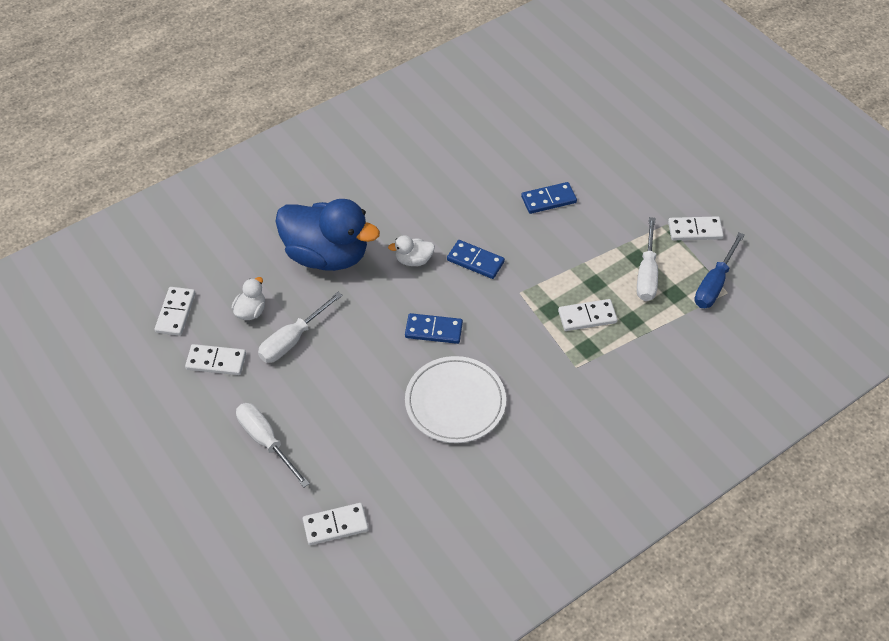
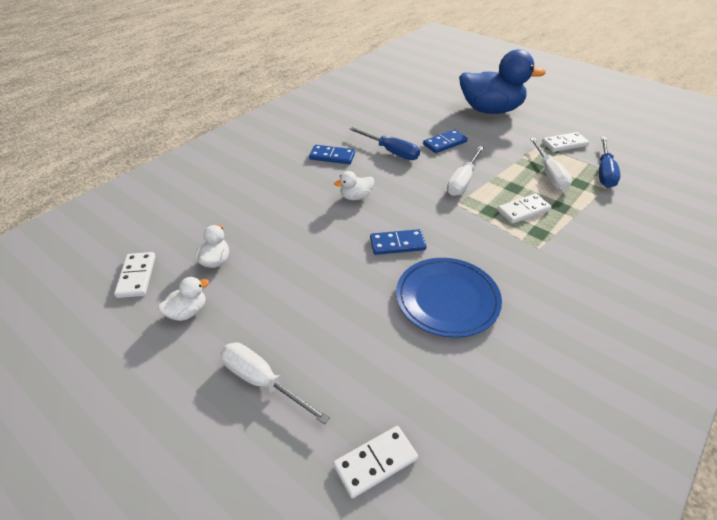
camera: 15 degrees left, 10 degrees down
white domino [185,344,246,375] -> white duck [158,277,209,321]
white screwdriver [258,292,343,363] -> white screwdriver moved to [447,146,484,196]
blue duck [275,199,380,271] -> blue duck moved to [459,49,546,114]
white plate [405,356,506,443] -> blue plate [396,258,502,338]
blue domino [447,240,505,279] -> blue domino moved to [309,145,355,164]
none -> blue screwdriver [349,127,420,160]

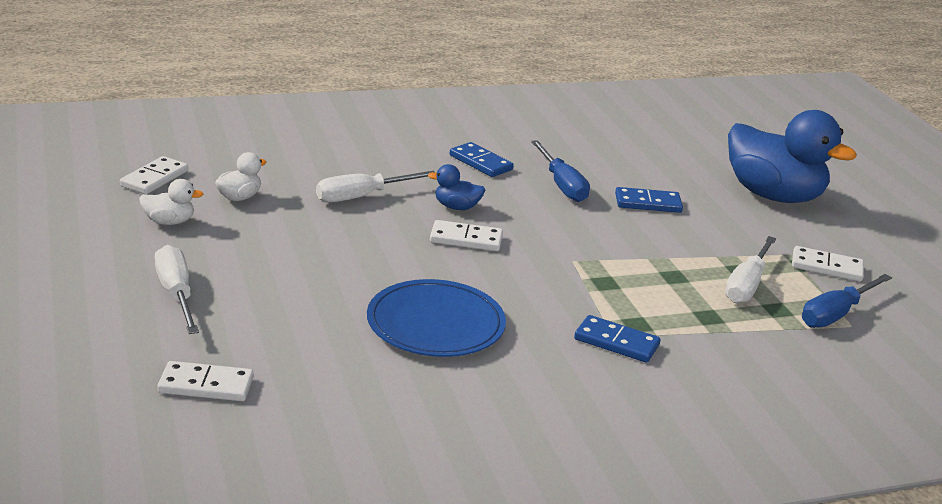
camera: 30 degrees right, 15 degrees down
white duck [334,171,374,200] -> blue duck [428,164,485,210]
blue domino [370,229,426,255] -> blue domino moved to [574,315,661,363]
white screwdriver [447,146,484,196] -> white screwdriver moved to [316,171,434,203]
white domino [497,194,551,224] -> white domino moved to [430,220,503,251]

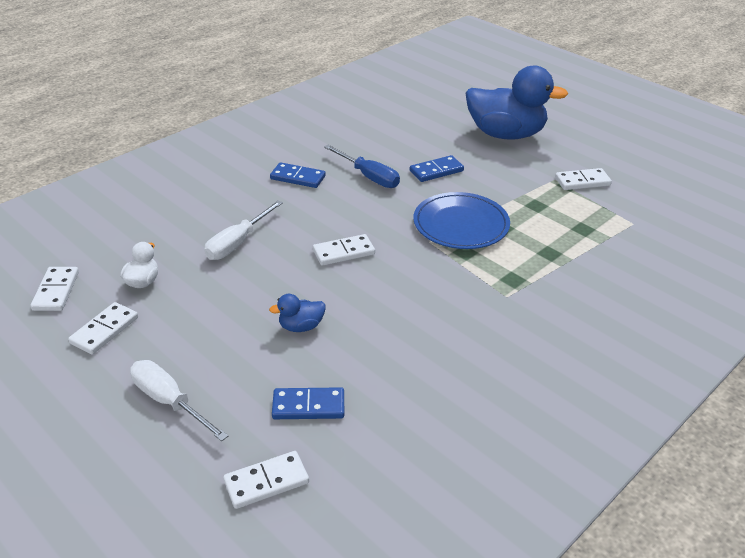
camera: 25 degrees left, 10 degrees up
white duck [139,179,204,225] -> white domino [68,302,138,355]
blue plate [367,279,506,357] -> blue plate moved to [413,192,510,249]
blue duck [428,164,485,210] -> blue duck moved to [269,294,326,332]
blue domino [574,315,661,363] -> blue domino moved to [272,387,344,419]
white screwdriver [725,236,776,303] -> none
blue screwdriver [802,274,892,328] -> none

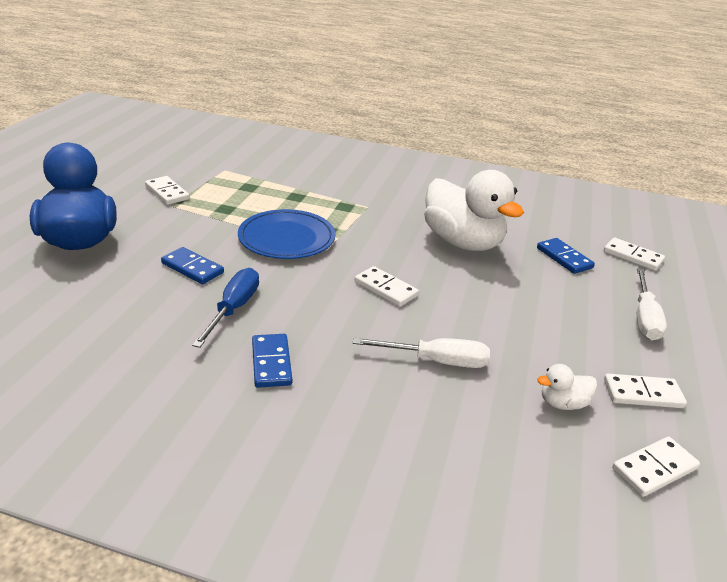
camera: 120 degrees left, 5 degrees down
blue duck [269,294,326,332] -> none
none -> white duck [424,170,524,251]

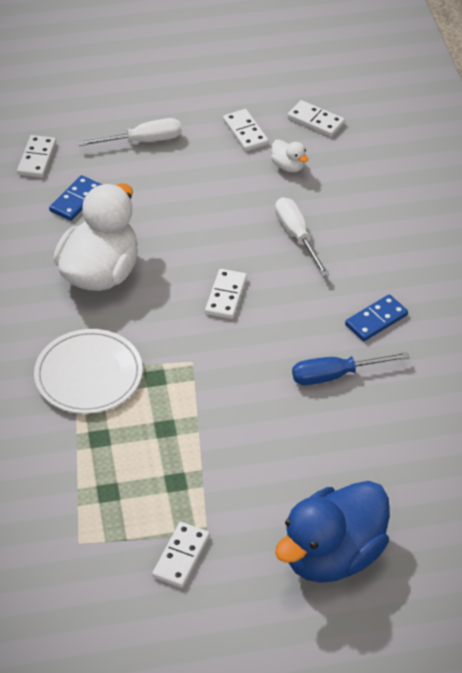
camera: 115 degrees left, 15 degrees up
blue domino [161,247,224,284] -> none
blue plate [238,209,336,259] -> none
none -> white plate [34,329,143,414]

